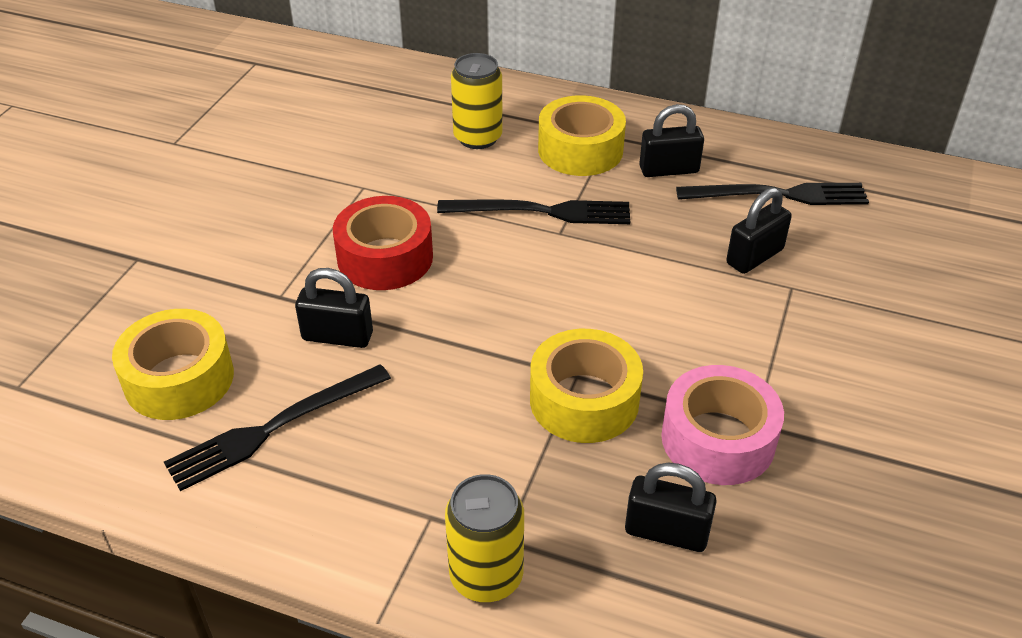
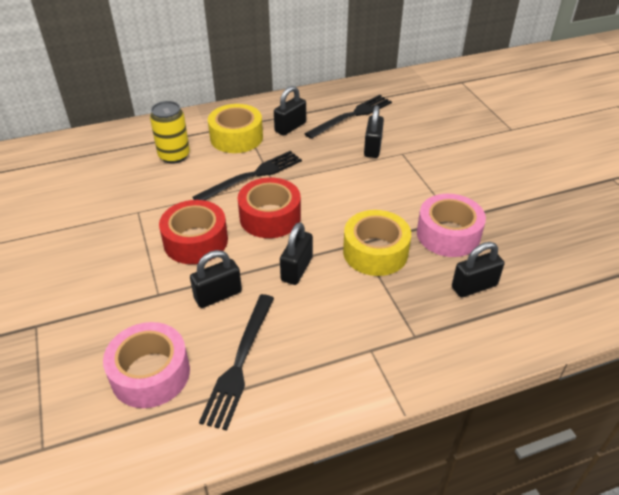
camera: 40 degrees left, 0 degrees up
yellow tape [112,309,234,420] -> pink tape [103,322,190,408]
yellow can [445,474,524,602] -> none
none -> red tape [238,177,301,238]
none -> black padlock [280,222,313,285]

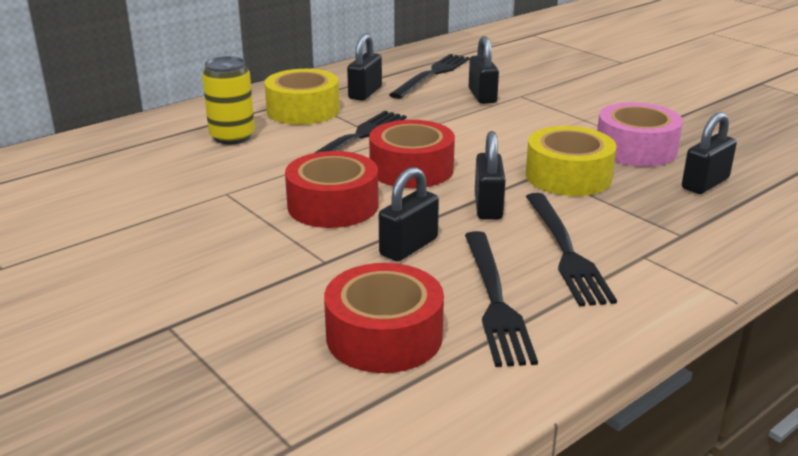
camera: 20 degrees left, 15 degrees down
pink tape [103,322,190,408] -> red tape [324,263,444,373]
none -> black fork [526,193,617,306]

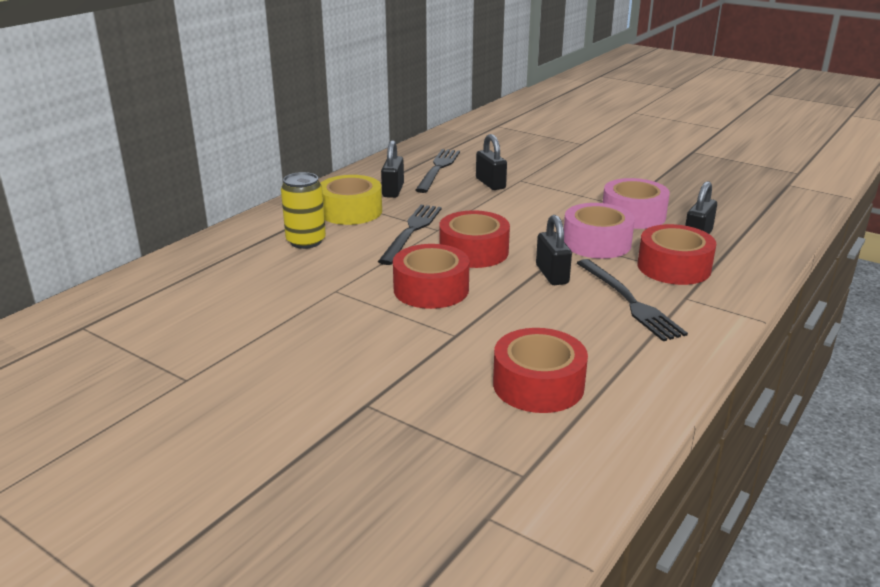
camera: 15 degrees left, 0 degrees up
black padlock [379,167,439,262] -> none
black fork [465,231,538,367] -> none
yellow tape [526,126,617,196] -> pink tape [564,203,635,259]
none -> red tape [638,224,716,285]

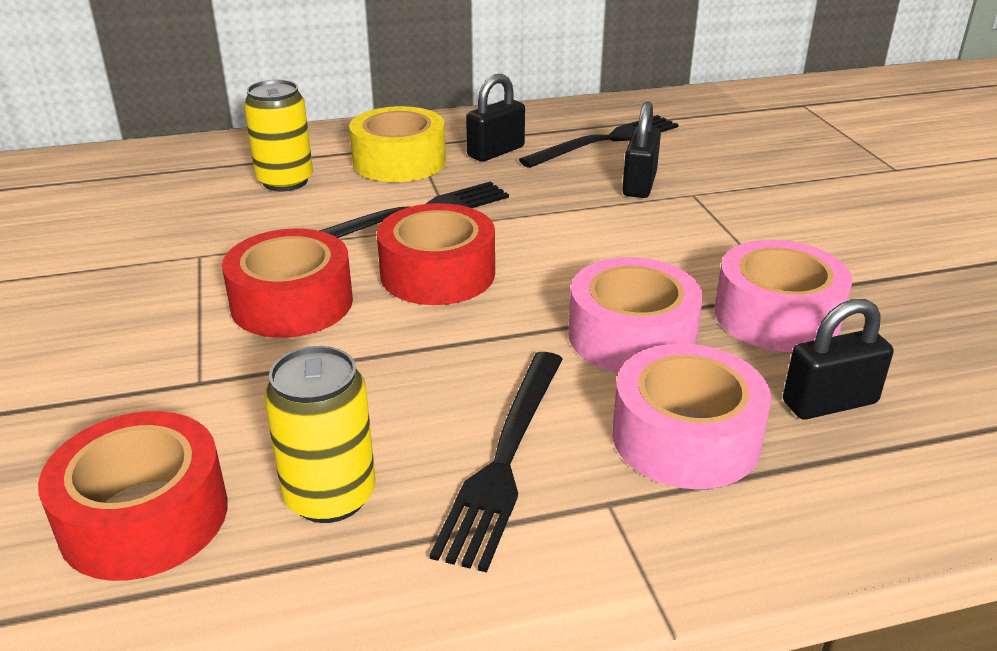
camera: 40 degrees right, 5 degrees up
black padlock [536,215,572,285] -> none
red tape [638,224,716,285] -> pink tape [612,343,771,489]
none -> yellow can [264,346,376,523]

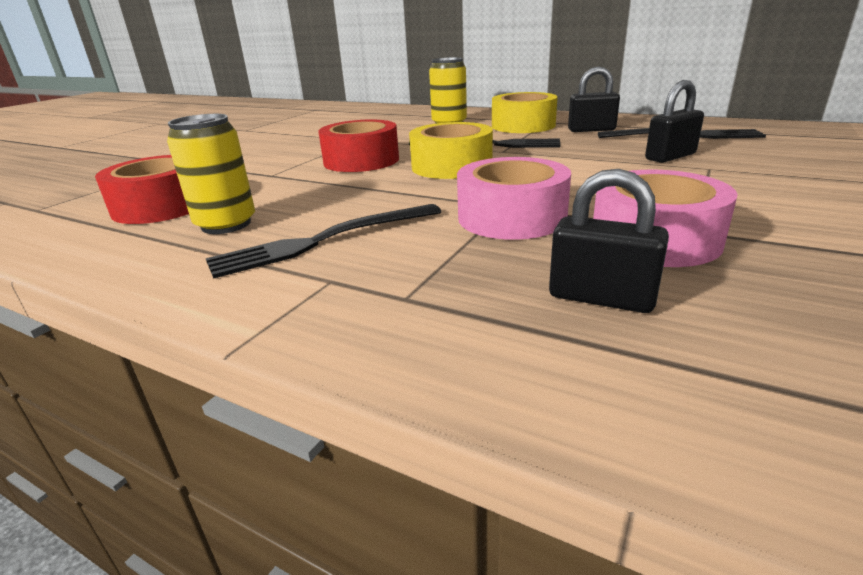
camera: 45 degrees right, 5 degrees down
red tape [377,203,495,305] -> yellow tape [409,122,493,179]
pink tape [612,343,771,489] -> none

